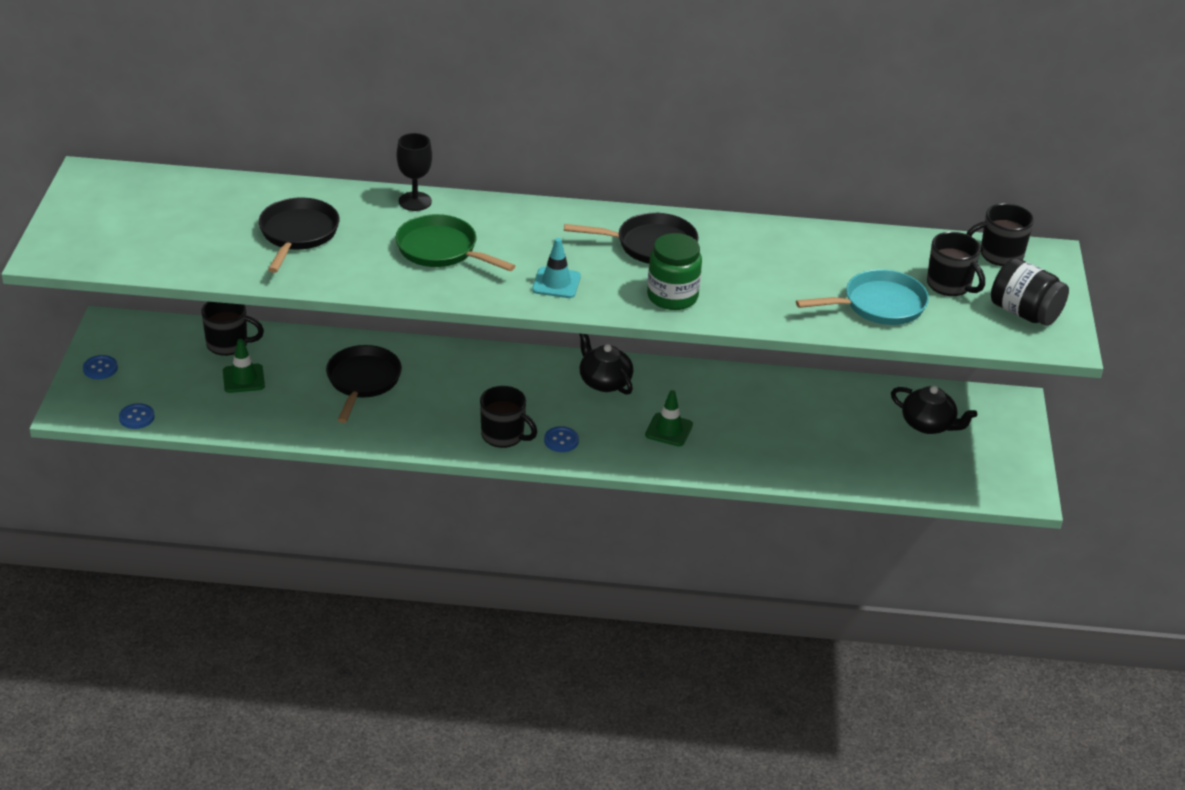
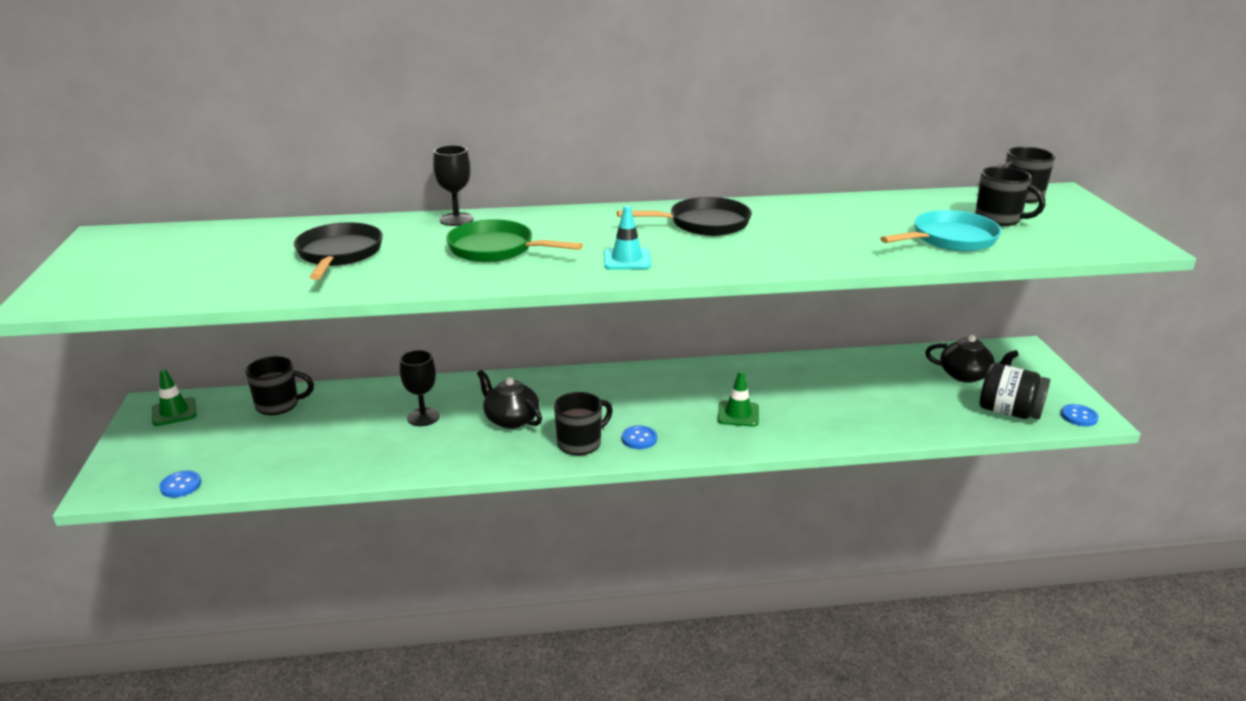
camera: 10 degrees left, 10 degrees down
blue button [83,355,118,379] -> blue button moved to [1061,404,1099,426]
green traffic cone [223,339,265,393] -> green traffic cone moved to [152,369,197,426]
black pan [326,345,402,423] -> black goblet [400,350,440,426]
black mug [480,386,537,448] -> black mug turned 60 degrees counterclockwise [554,392,613,455]
black teapot [579,334,633,395] -> black teapot moved to [477,370,542,429]
green jar [647,233,702,310] -> none
black jar [991,258,1069,326] -> black jar moved to [980,363,1050,419]

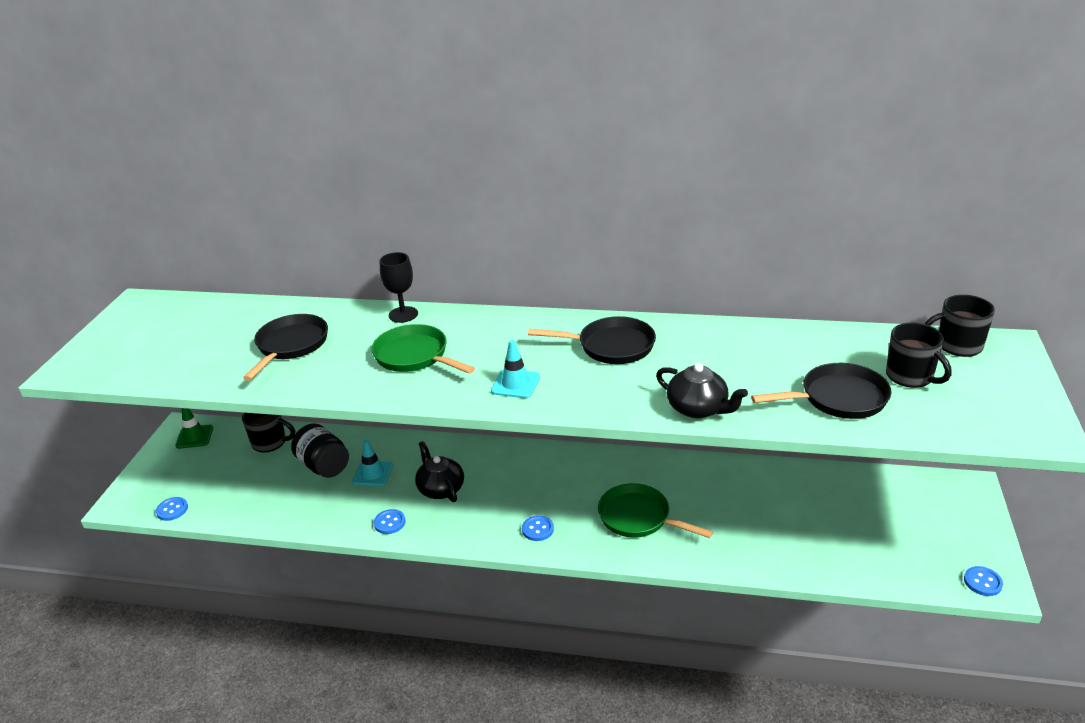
camera: 20 degrees right, 5 degrees up
black goblet [400,350,440,426] -> turquoise traffic cone [352,440,393,486]
black mug [554,392,613,455] -> none
green traffic cone [718,371,759,427] -> green pan [598,483,713,538]
turquoise pan [880,210,1002,251] -> black pan [751,363,892,419]
black teapot [925,335,1019,383] -> black teapot moved to [656,363,748,418]
black jar [980,363,1050,419] -> black jar moved to [291,423,349,478]
none -> blue button [374,509,405,534]

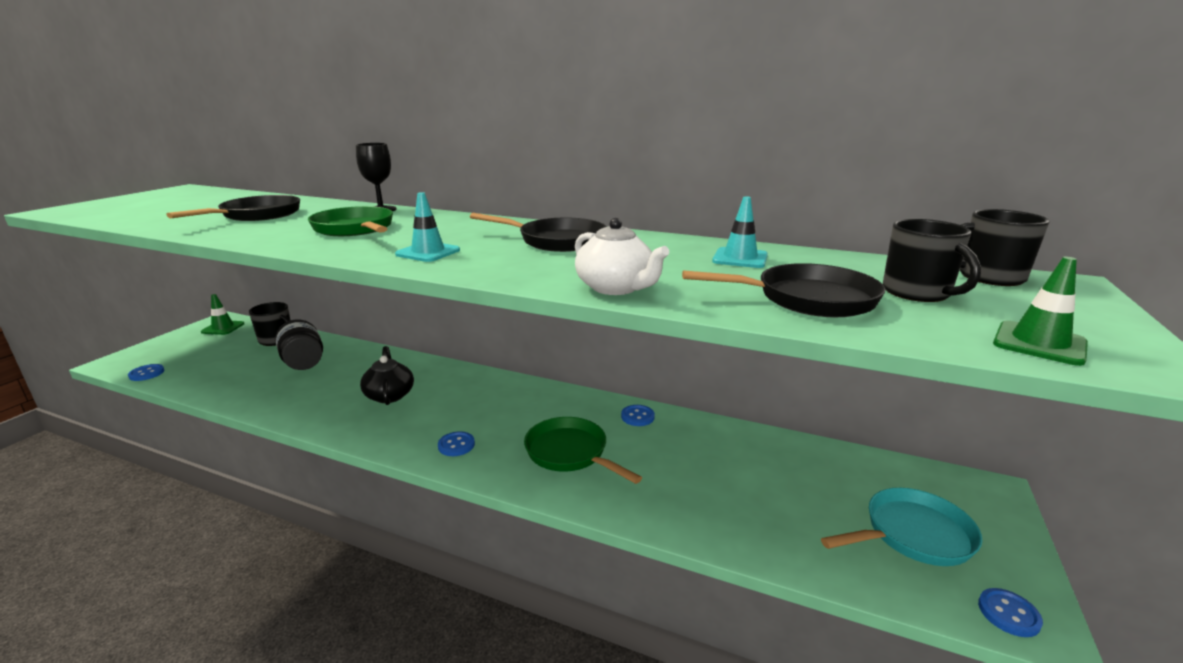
camera: 10 degrees right, 10 degrees down
turquoise traffic cone [352,440,393,486] -> turquoise traffic cone moved to [712,197,768,268]
blue button [374,509,405,534] -> blue button moved to [621,405,655,426]
black teapot [656,363,748,418] -> white teapot [575,218,670,295]
none -> turquoise pan [821,488,983,566]
none -> green traffic cone [993,257,1088,366]

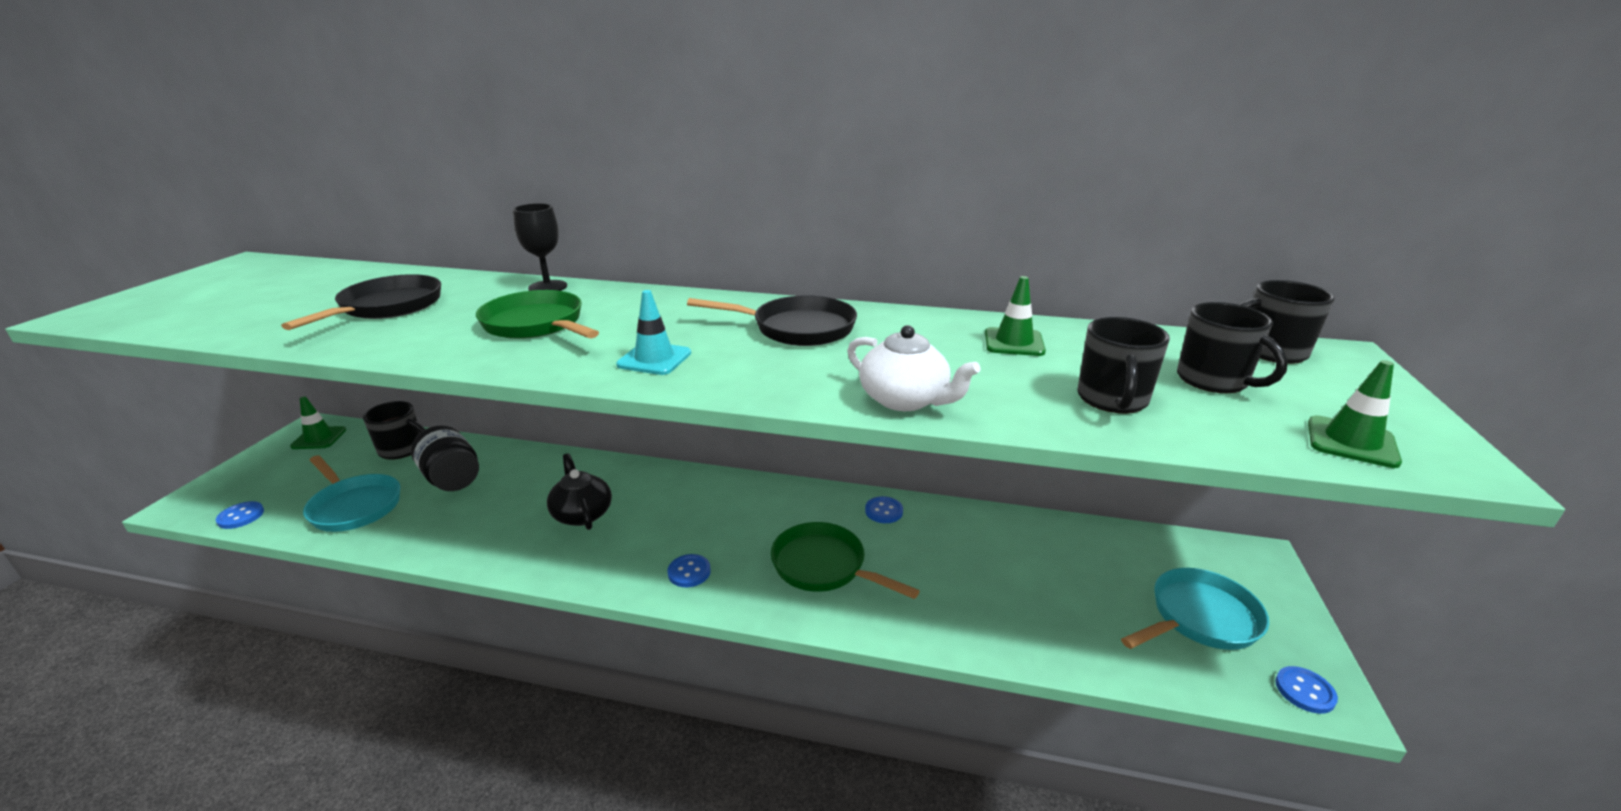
camera: 10 degrees left, 5 degrees up
black pan [682,263,885,317] -> black mug [1077,317,1170,413]
turquoise traffic cone [712,197,768,268] -> green traffic cone [985,276,1046,356]
none -> turquoise pan [303,455,400,532]

